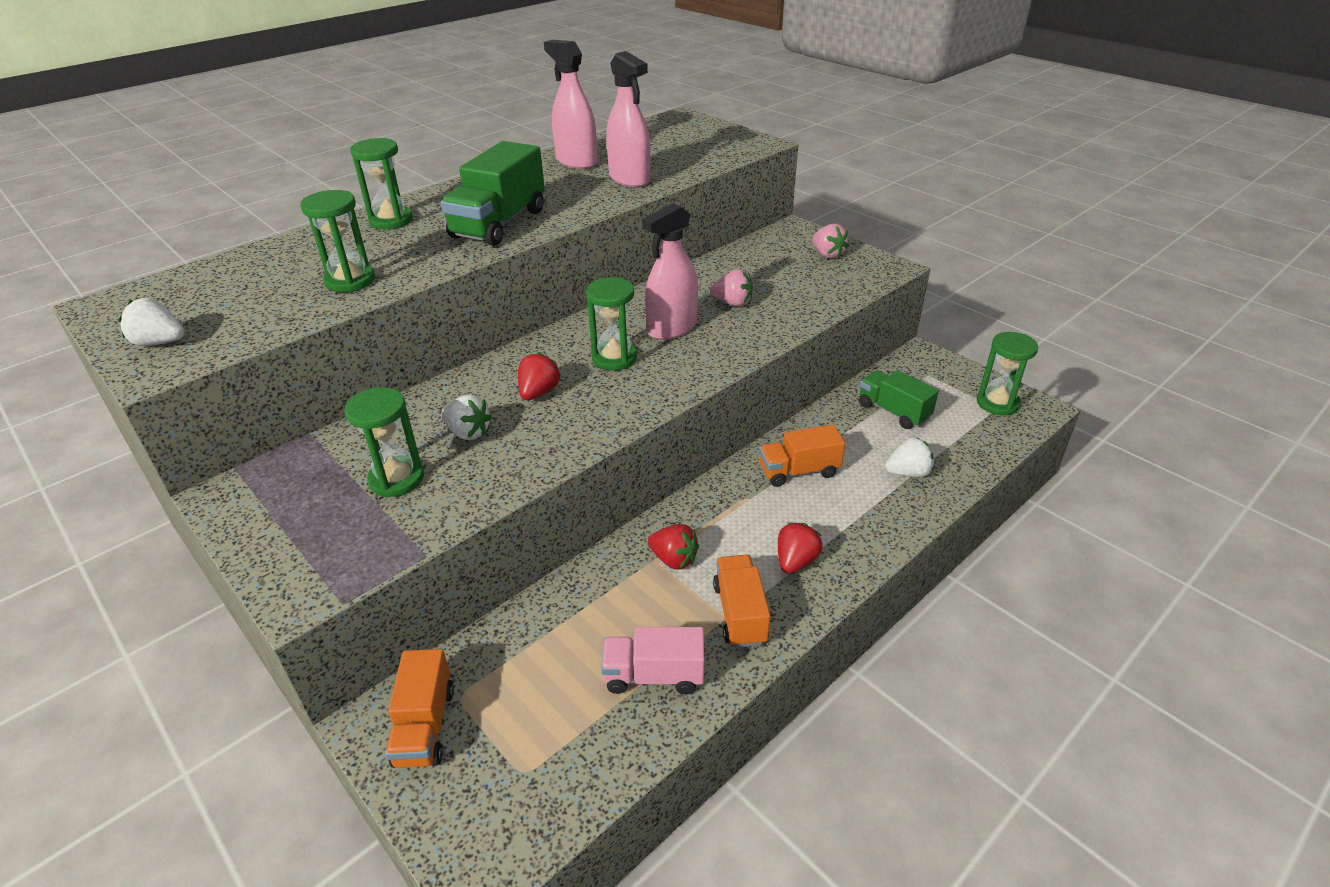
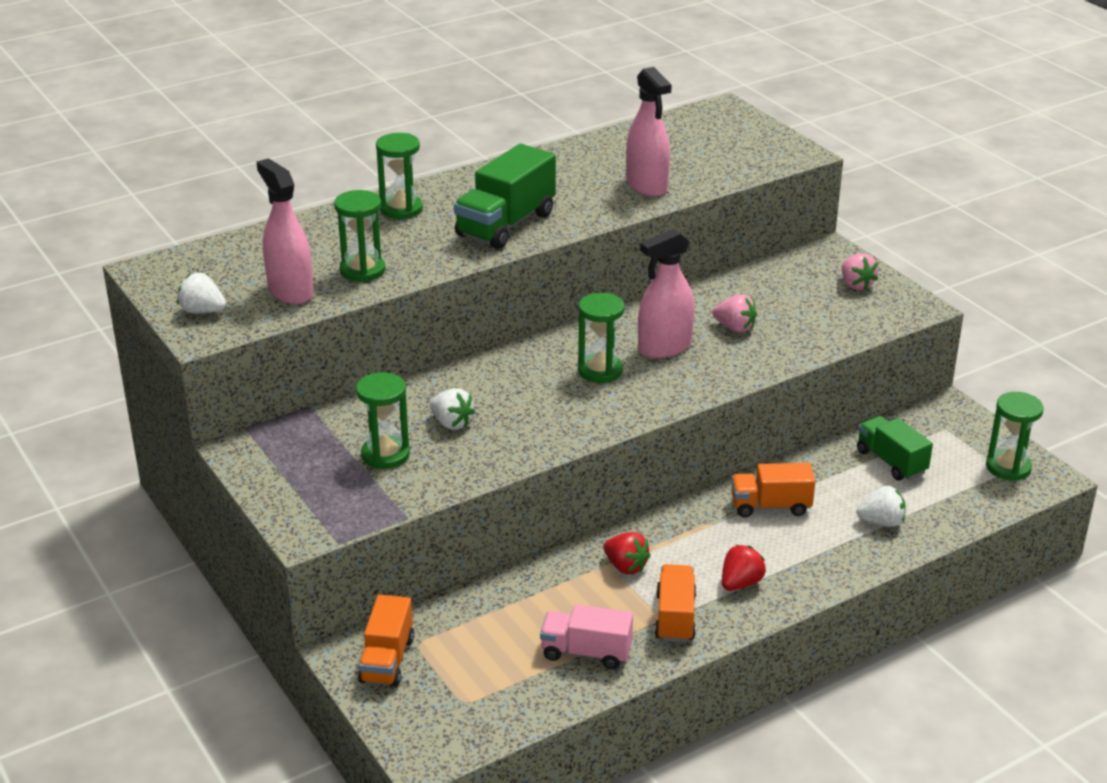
camera: 10 degrees right, 5 degrees down
red strawberry [518,352,561,400] -> none
pink spray bottle [544,40,597,169] -> pink spray bottle moved to [256,158,314,305]

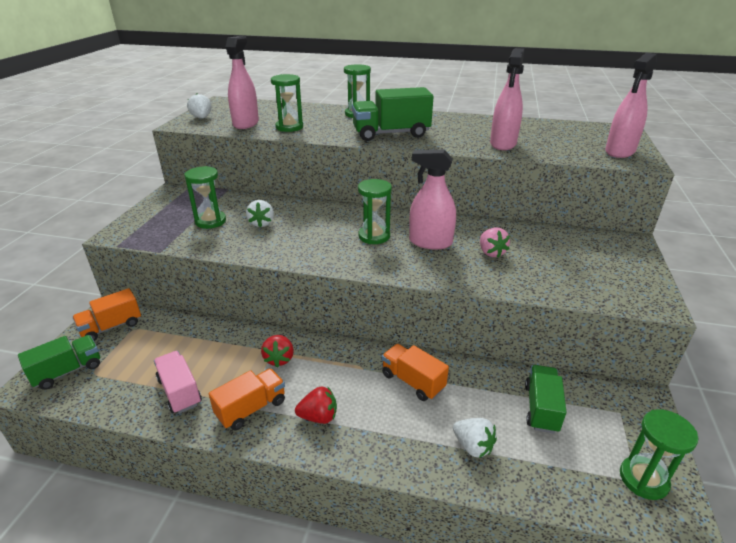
camera: 45 degrees right, 0 degrees up
pink strawberry [842,253,878,290] -> none
none -> green truck [18,335,100,390]
none -> pink spray bottle [605,53,657,158]

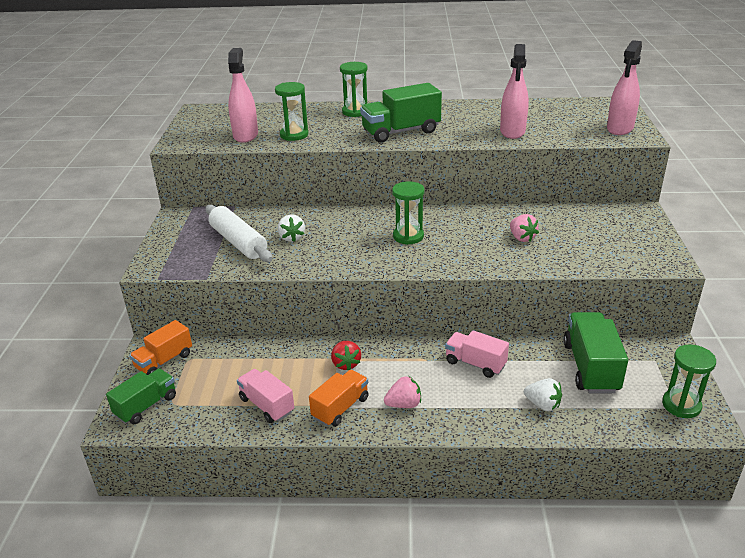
camera: 10 degrees left, 0 degrees up
green hourglass [184,166,226,229] -> white rolling pin [205,205,273,262]
white strawberry [187,94,212,118] -> none
red strawberry [295,386,337,424] -> pink strawberry [384,376,421,408]
orange truck [382,344,449,401] -> pink truck [445,330,509,378]
pink spray bottle [409,150,456,249] -> none
green truck [525,365,567,434] -> green truck [563,312,628,393], size x1.53

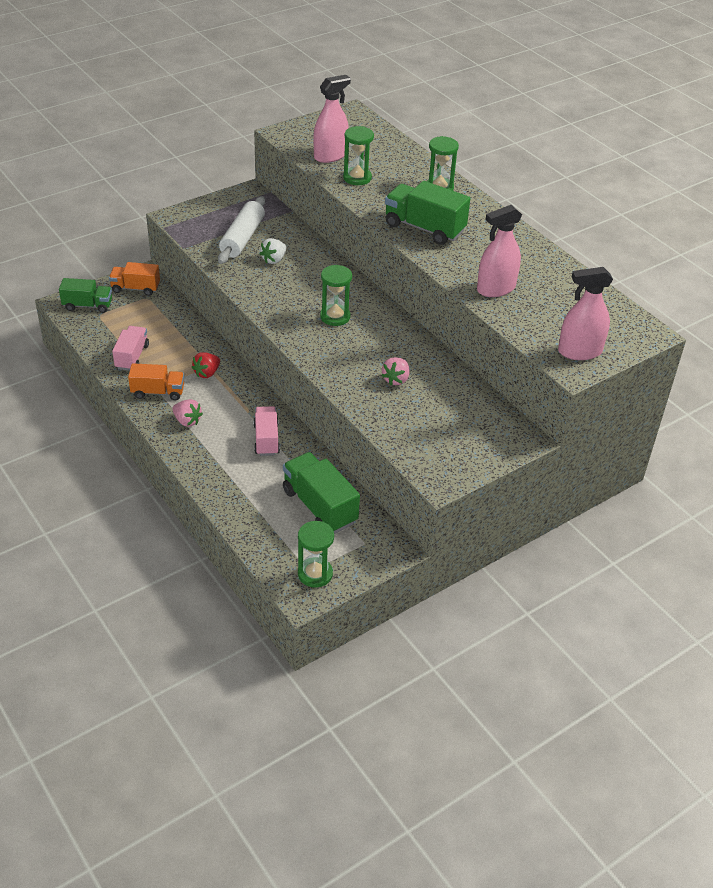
camera: 50 degrees right, 10 degrees up
white strawberry [524,378,562,412] -> none
green truck [563,312,628,393] -> green truck turned 90 degrees counterclockwise [283,452,360,534]

